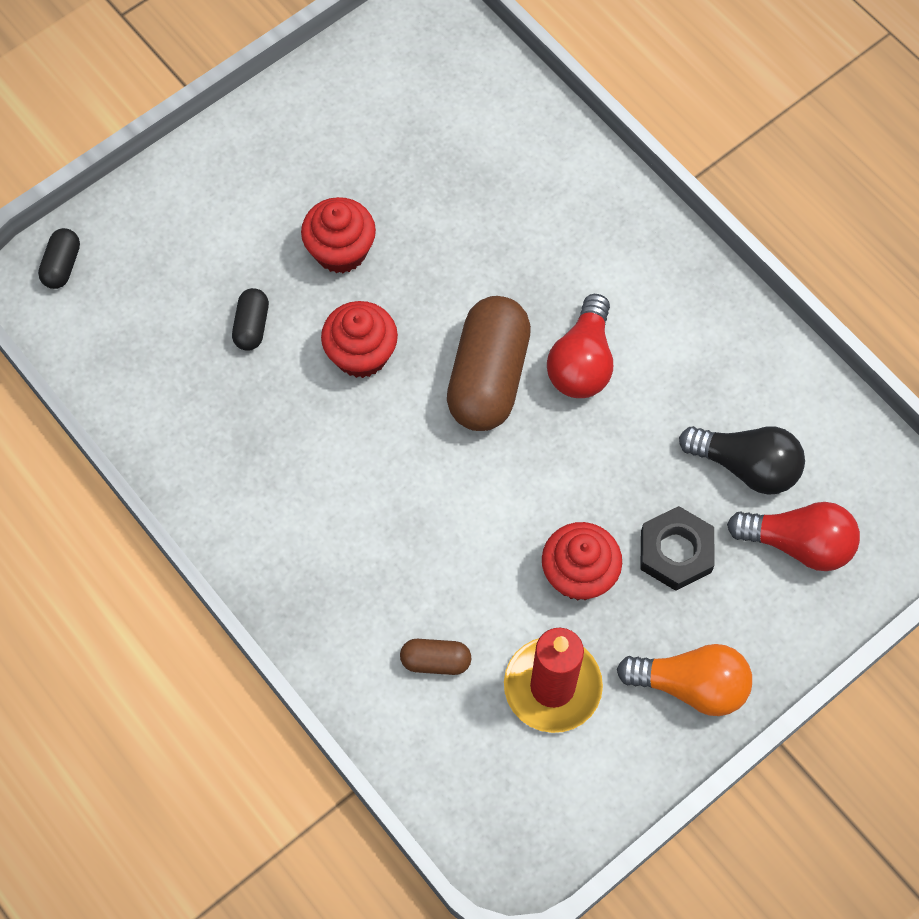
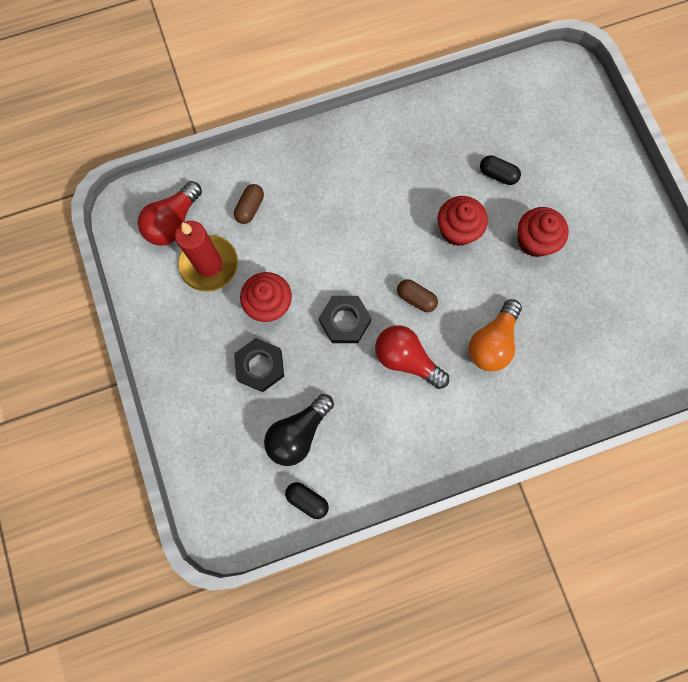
camera: 110 degrees right, 10 degrees up
black capsule [38,228,80,289] -> black capsule moved to [285,482,329,519]
brown capsule [447,296,531,431] -> brown capsule [397,279,438,312], size x0.47
orange light bulb [617,644,752,716] -> orange light bulb moved to [469,299,522,371]
red light bulb [727,502,860,571] -> red light bulb moved to [138,181,202,246]
none -> black nut [319,296,371,343]

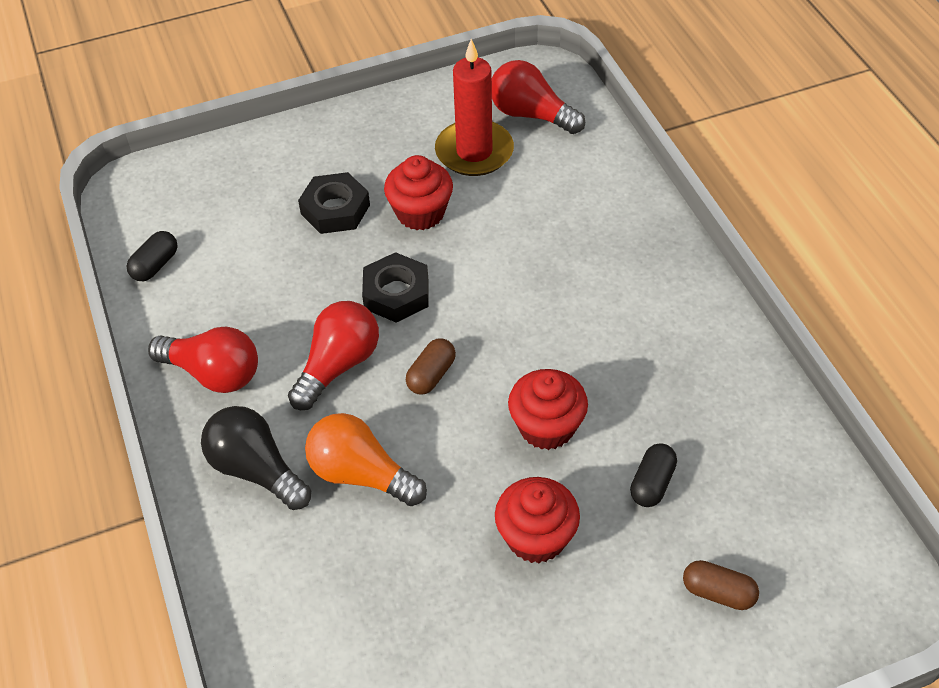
camera: 90 degrees right, 25 degrees down
brown capsule [234,184,264,224] -> brown capsule moved to [683,560,759,610]
black light bulb [264,394,334,466] -> black light bulb moved to [201,406,311,510]
none -> red light bulb [148,327,258,393]

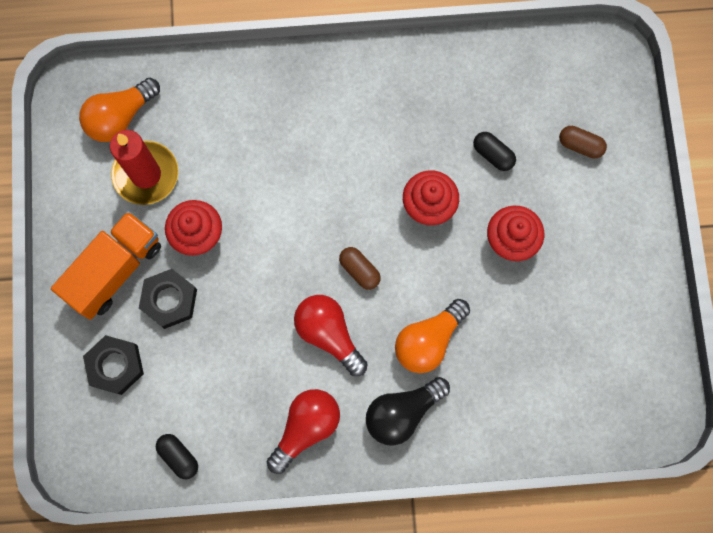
camera: 75 degrees left, 25 degrees up
black nut [362,252,429,323] -> black nut moved to [83,335,144,395]
red light bulb [492,60,585,134] -> orange light bulb [79,78,160,142]
brown capsule [683,560,759,610] -> brown capsule turned 75 degrees clockwise [559,126,607,159]
none -> orange truck [51,211,161,320]

